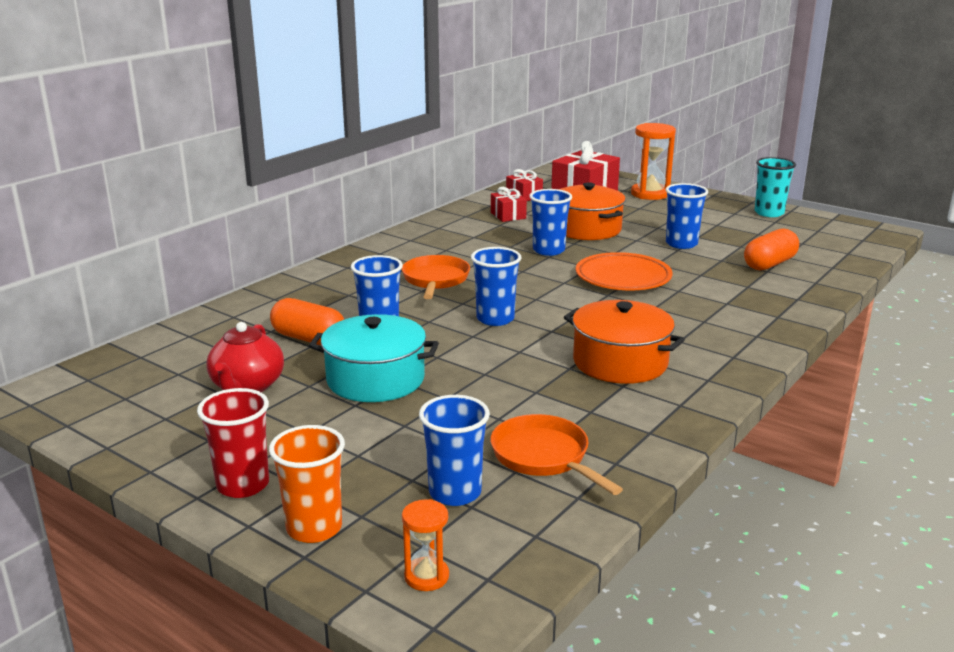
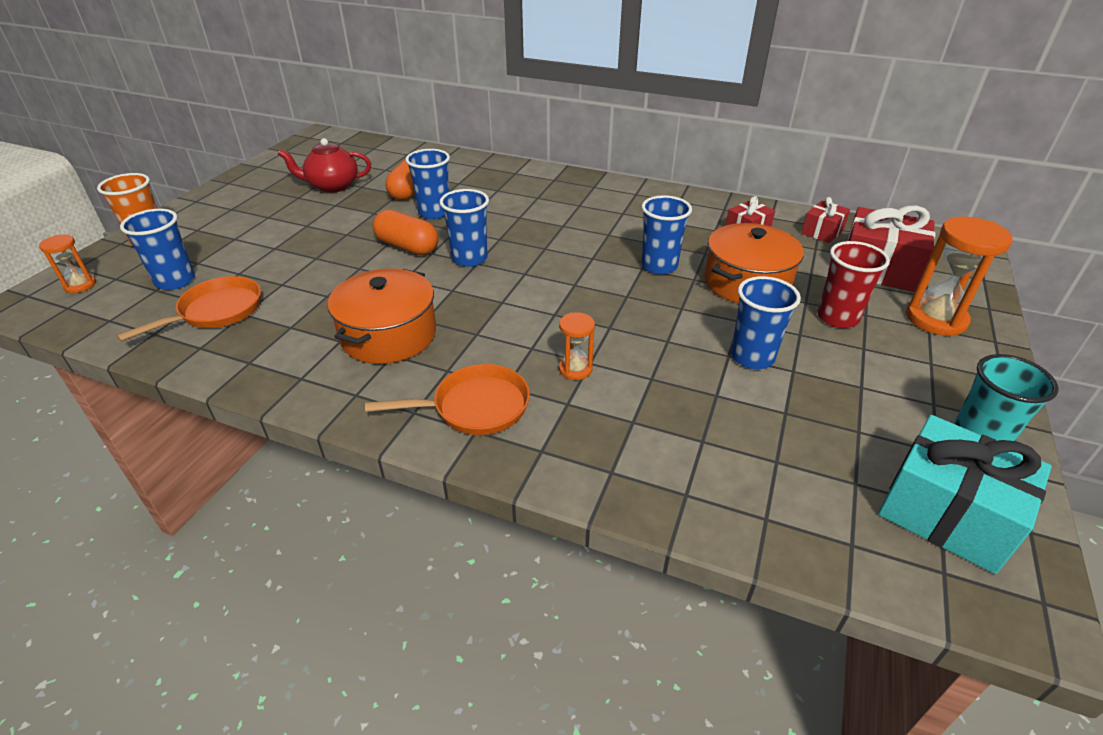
camera: 75 degrees right, 15 degrees up
red cup [197,388,269,498] -> red cup moved to [817,241,890,328]
turquoise pot [309,314,439,402] -> none
orange pan [402,255,470,299] -> orange pan moved to [365,364,530,435]
orange plate [576,252,673,290] -> none
orange capsule [744,229,799,271] -> orange capsule moved to [373,210,438,255]
none -> orange hourglass [559,312,595,380]
none -> turquoise gift [878,415,1052,574]

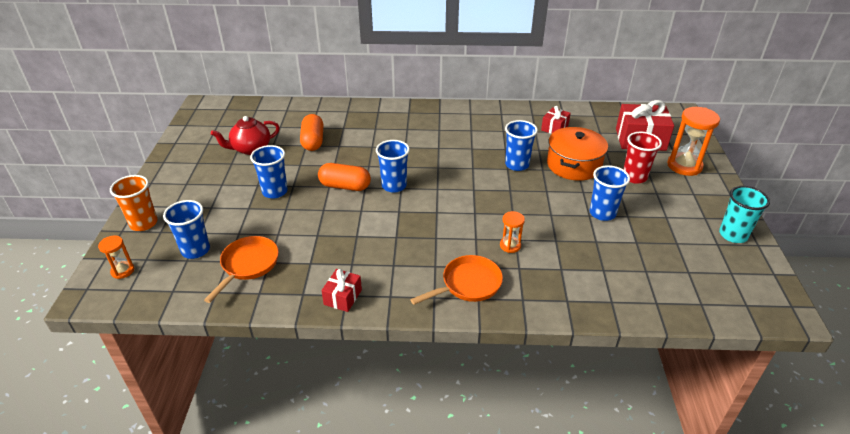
camera: 20 degrees left, 0 degrees up
orange pot [327,268,436,364] -> none
blue cup [406,149,450,219] -> blue cup moved to [250,145,288,199]
red gift [801,197,850,243] -> red gift moved to [321,269,362,312]
turquoise gift [878,415,1052,574] -> none

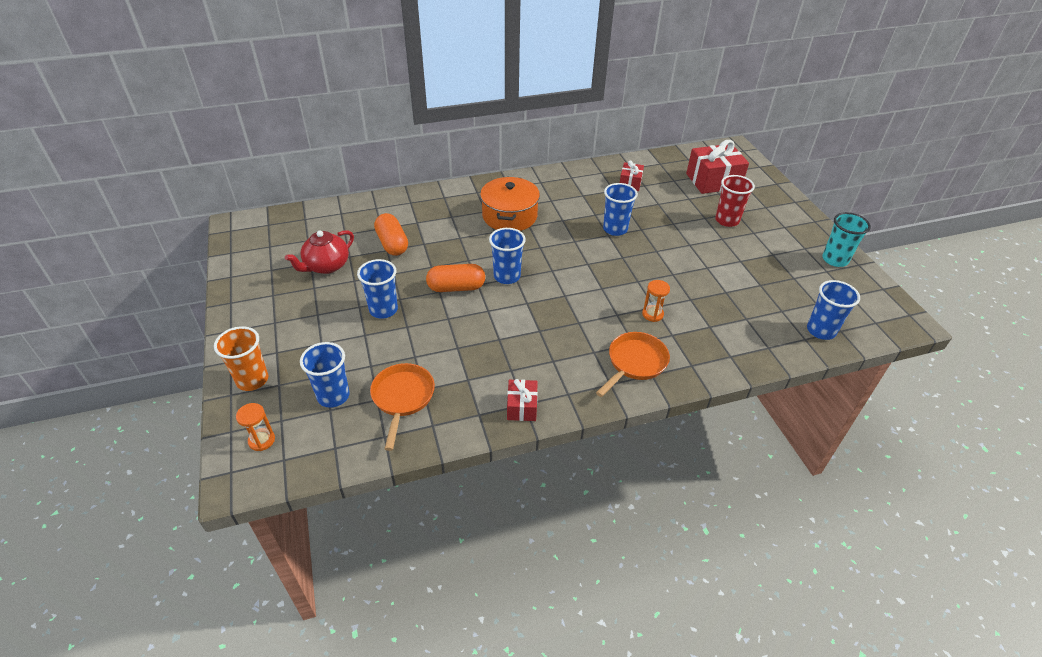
camera: 20 degrees left, 5 degrees up
orange pot [547,127,608,181] -> orange pot moved to [480,177,540,231]
blue cup [589,165,630,221] -> blue cup moved to [807,280,860,340]
orange hourglass [667,107,720,176] -> none

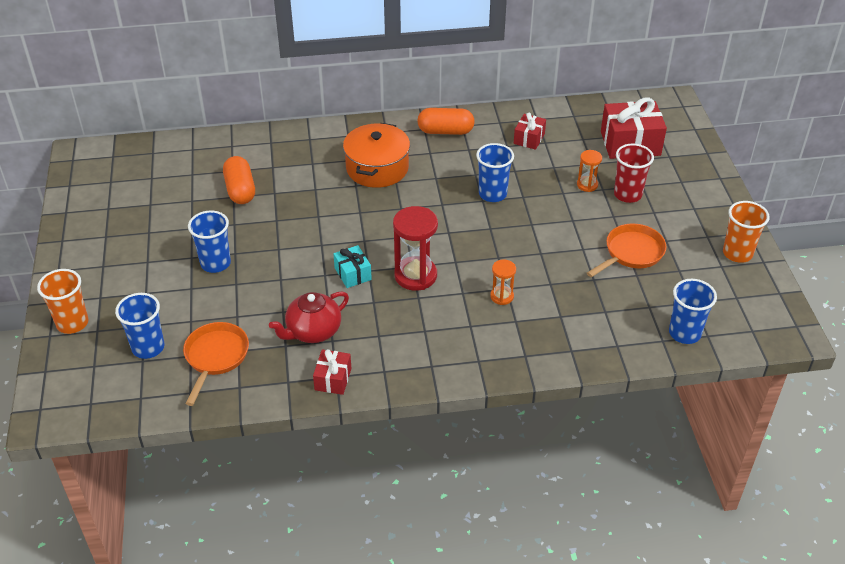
camera: 10 degrees right, 0 degrees up
orange hourglass [236,403,275,451] -> orange hourglass moved to [577,150,602,192]
red teapot [285,230,354,274] -> red teapot moved to [269,291,349,343]
orange capsule [426,264,485,292] -> orange capsule moved to [417,108,475,135]
blue cup [489,228,526,284] -> none
orange pan [596,332,670,397] -> orange pan moved to [587,224,667,278]
turquoise cup [822,212,871,267] -> orange cup [723,201,770,263]
none -> turquoise gift [333,245,372,288]
none -> red hourglass [393,206,438,291]

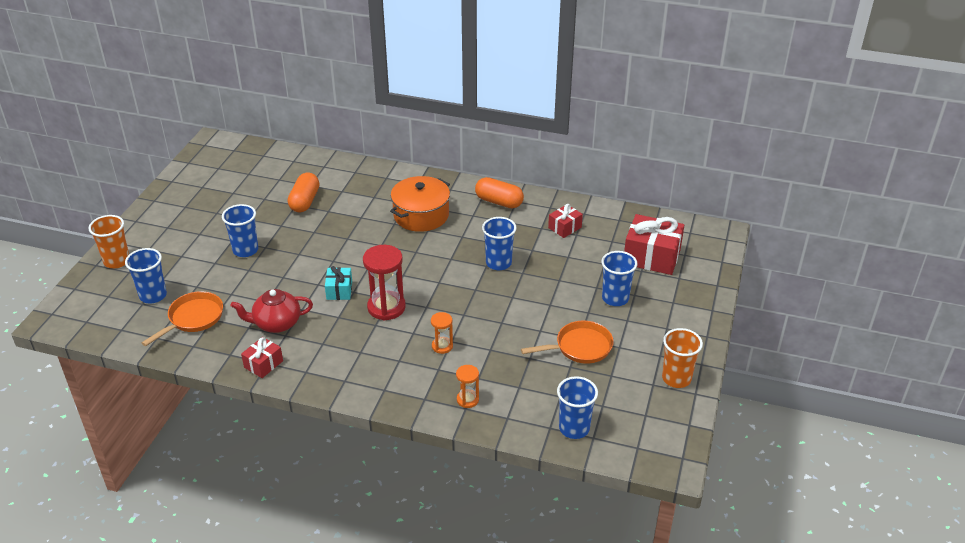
camera: 25 degrees right, 5 degrees down
orange hourglass [577,150,602,192] -> orange hourglass moved to [456,365,479,408]
red cup [614,144,654,203] -> blue cup [601,251,638,306]

